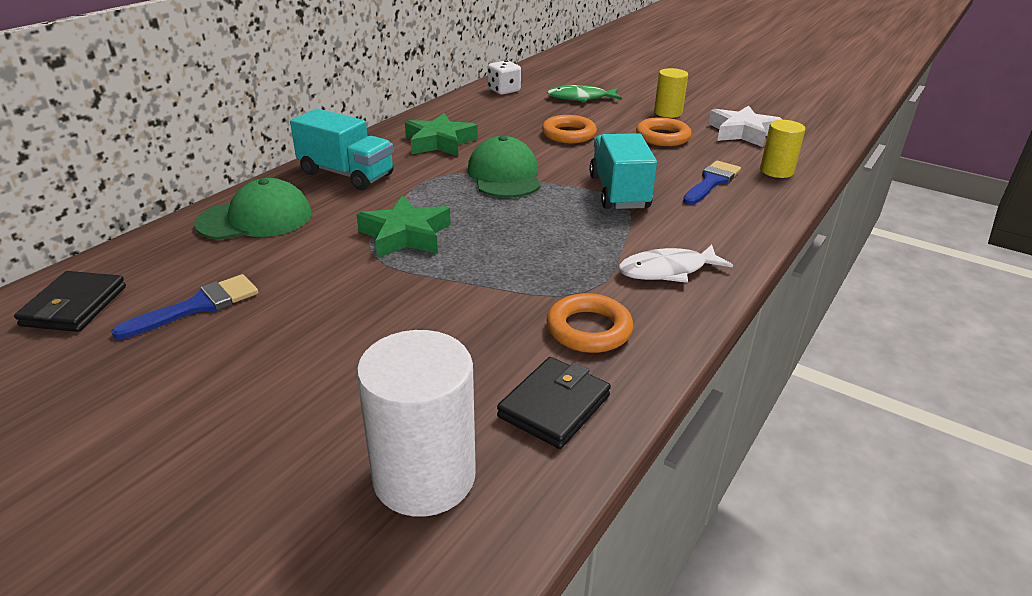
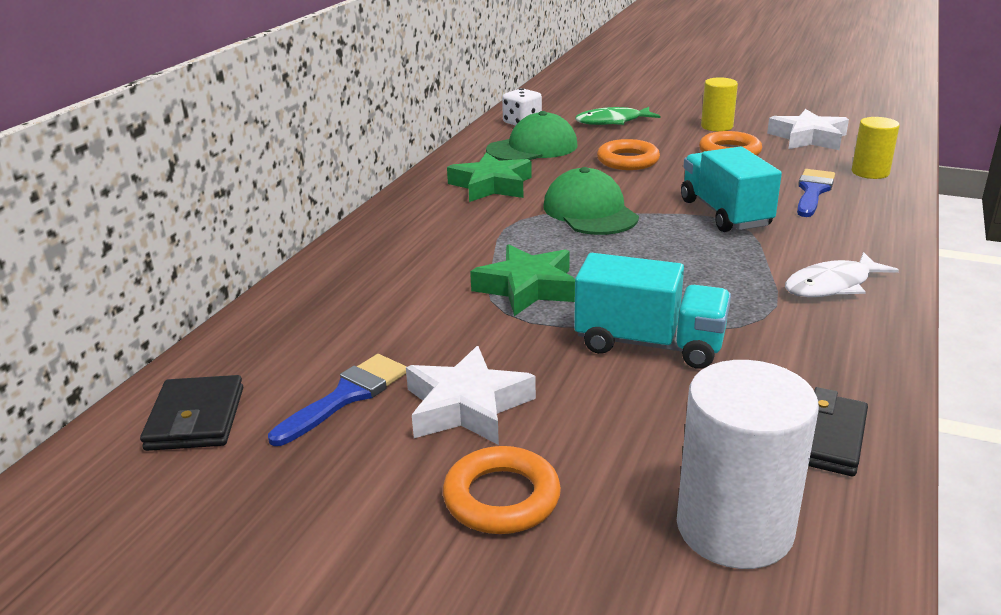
camera: 10 degrees left, 5 degrees down
green cap [194,178,312,240] -> green cap moved to [486,111,577,161]
turquoise truck [290,109,394,190] -> turquoise truck moved to [574,253,731,369]
orange ring [547,293,633,353] -> orange ring moved to [443,446,561,534]
none -> white star [406,346,536,445]

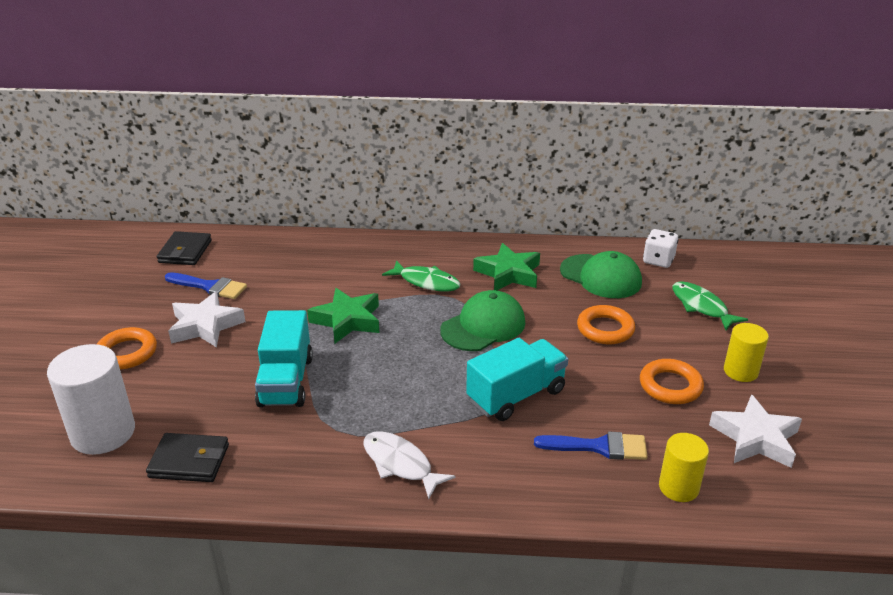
camera: 70 degrees right, 5 degrees up
black wallet [140,375,243,451] -> black wallet turned 60 degrees counterclockwise [157,231,212,265]
none -> green fish [382,260,461,291]

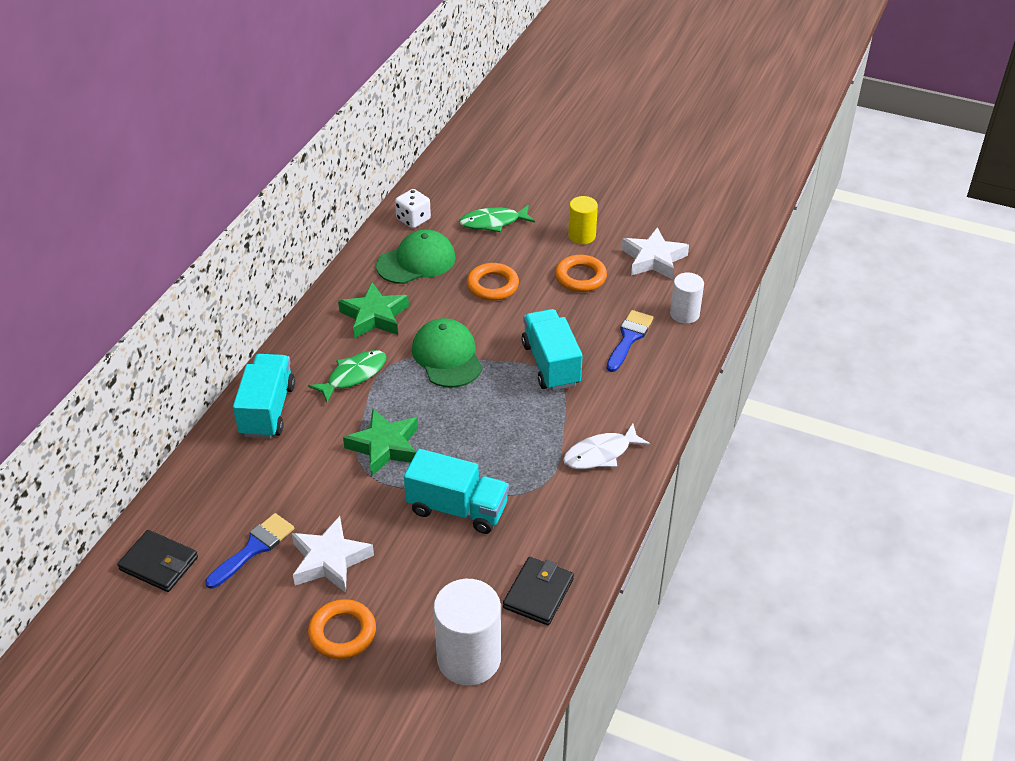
camera: 70 degrees left, 10 degrees up
yellow cylinder [659,433,709,502] -> white cylinder [670,272,704,324]
none -> turquoise truck [233,354,295,439]

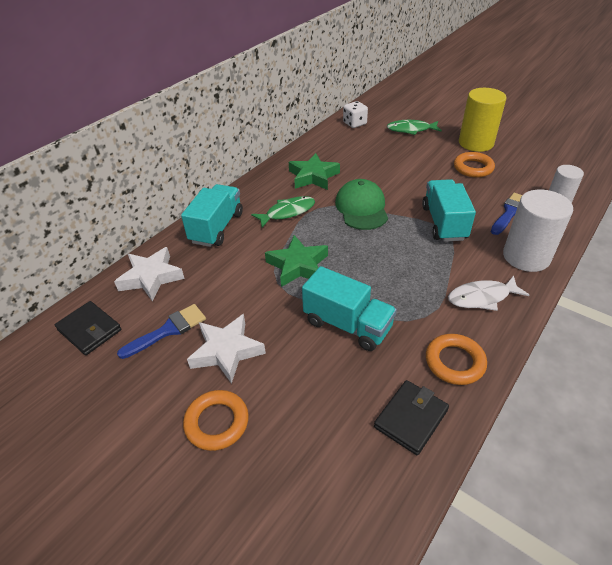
camera: 15 degrees right, 0 degrees up
green cap [376,229,456,284] -> none
white cylinder [433,579,501,686] -> white cylinder moved to [503,190,573,272]
orange ring [467,263,519,301] -> orange ring moved to [426,334,487,385]
yellow cylinder [568,196,598,244] -> yellow cylinder [459,88,506,152], size x1.68
white star [622,227,689,279] -> white star moved to [114,247,185,302]

